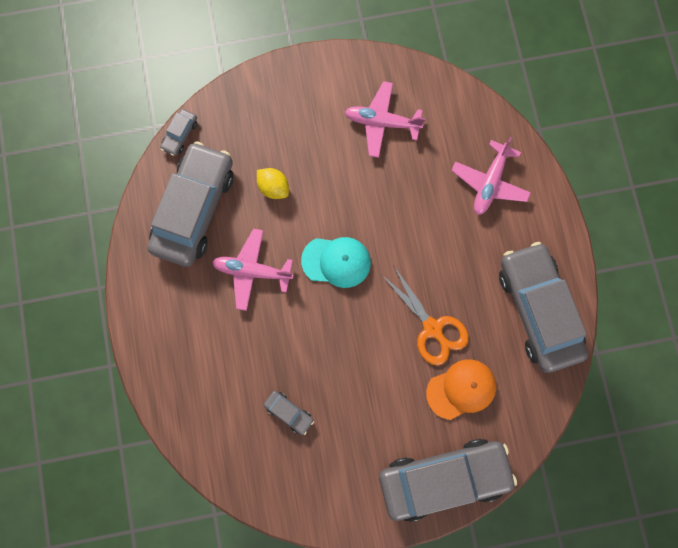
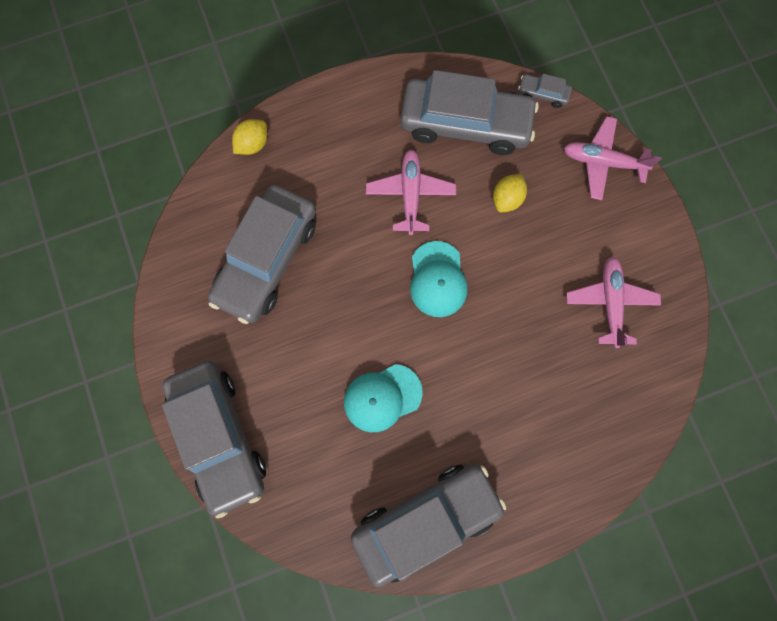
camera: 80 degrees right, 0 degrees up
grey car [264,391,314,435] -> grey car [208,185,316,324], size x2.48
orange scissors [383,265,469,366] -> turquoise cap [344,364,423,432]
orange cap [426,359,496,420] -> none
pink plane [451,137,531,215] -> pink plane moved to [564,116,662,200]
none -> yellow lemon [232,119,267,155]

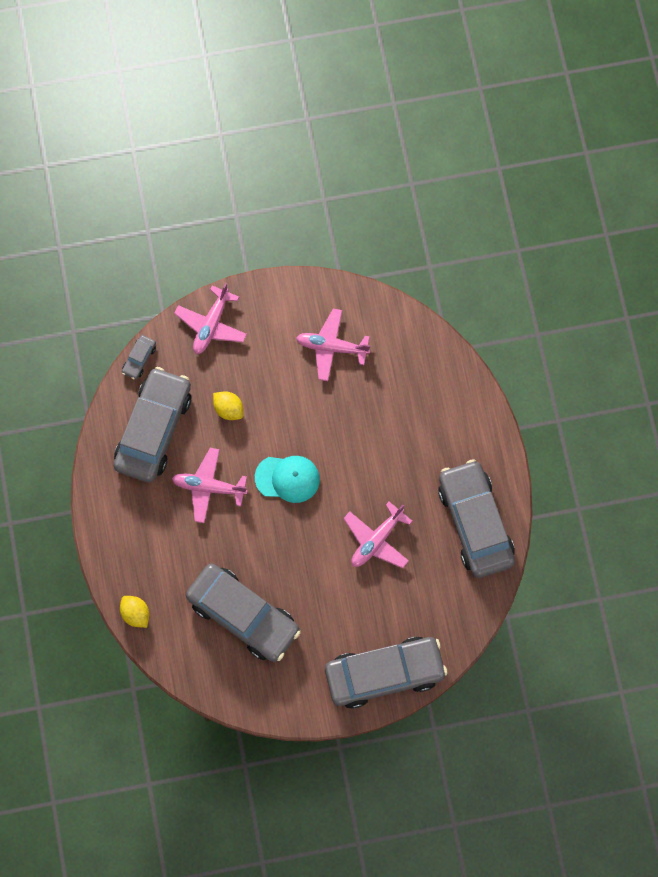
camera: 80 degrees left, 5 degrees down
turquoise cap [344,364,423,432] -> pink plane [343,502,412,568]

